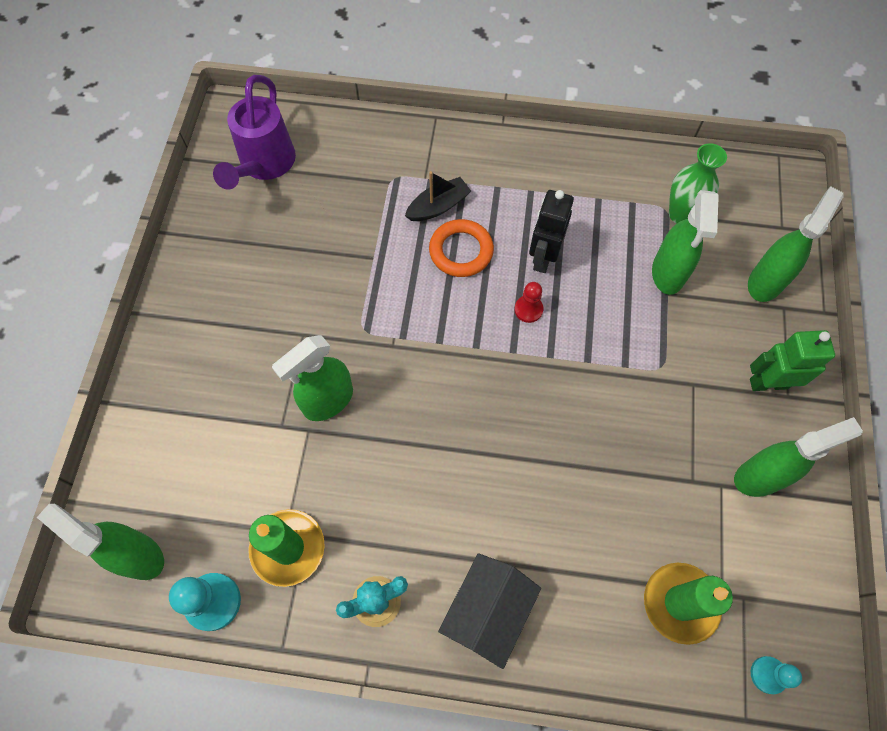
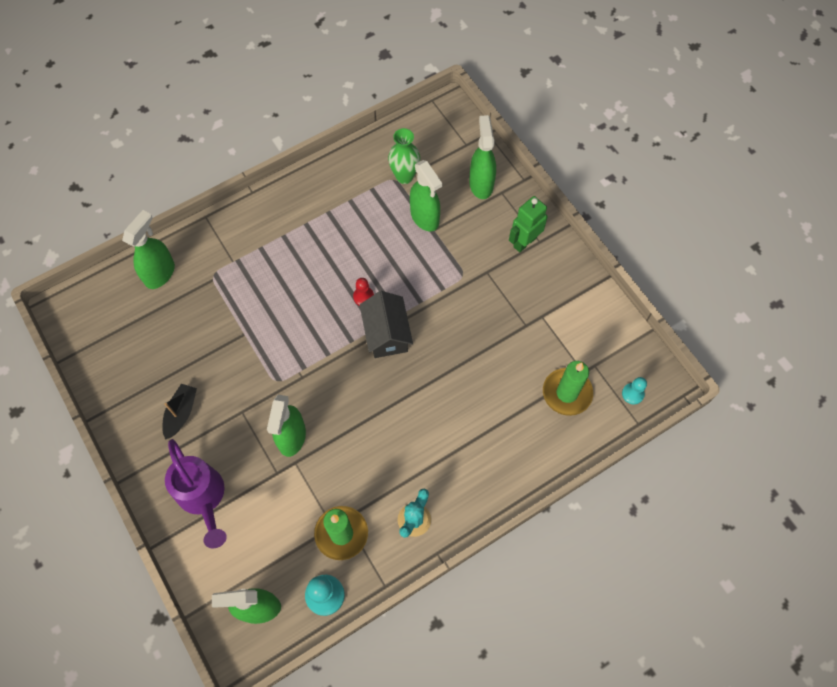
camera: 40 degrees left, 0 degrees up
purple watering can [213,75,296,190] -> purple watering can moved to [165,439,227,548]
black boat [405,171,471,221] -> black boat moved to [162,384,197,440]
orange ring [429,219,494,277] -> none
black house [438,553,541,669] -> black house moved to [360,291,413,358]
black robot [529,190,574,273] -> none
green spray bottle [734,417,863,497] -> green spray bottle moved to [122,210,175,289]

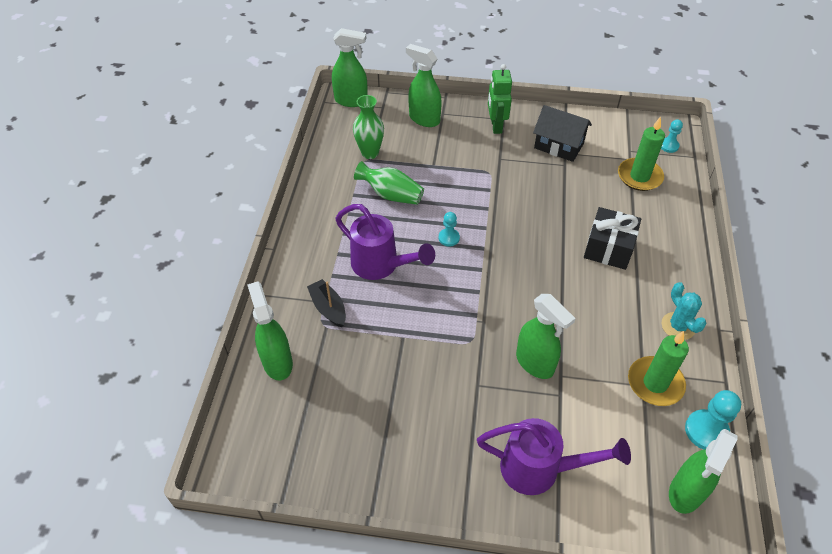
camera: 50 degrees left, 15 degrees down
black boat [162,384,197,440] -> black boat moved to [307,279,346,327]
red pawn [353,278,374,306] -> turquoise pawn [439,212,460,246]
black house [360,291,413,358] -> black house moved to [533,105,592,162]
green spray bottle [410,160,442,232] -> green spray bottle moved to [332,28,368,107]
none -> purple watering can [335,204,435,280]
none -> green vase [354,161,424,205]
none -> black gift [584,207,641,270]

